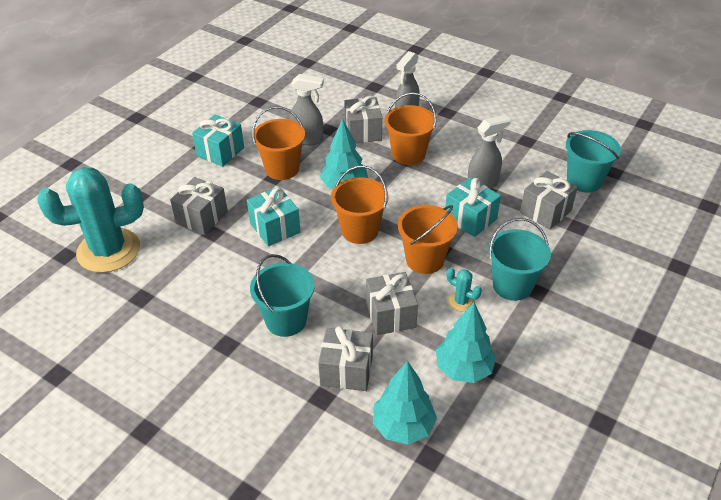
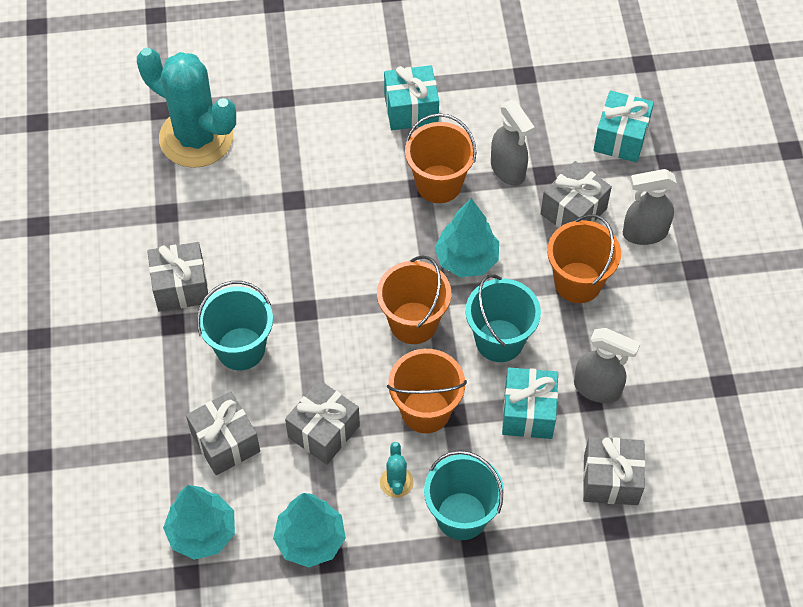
camera: 50 degrees right, 15 degrees up
grey gift [170,177,228,235] -> grey gift moved to [147,242,208,312]
turquoise gift [247,187,300,246] -> turquoise gift moved to [593,90,654,163]
turquoise bucket [566,130,621,193] -> turquoise bucket moved to [466,274,541,362]

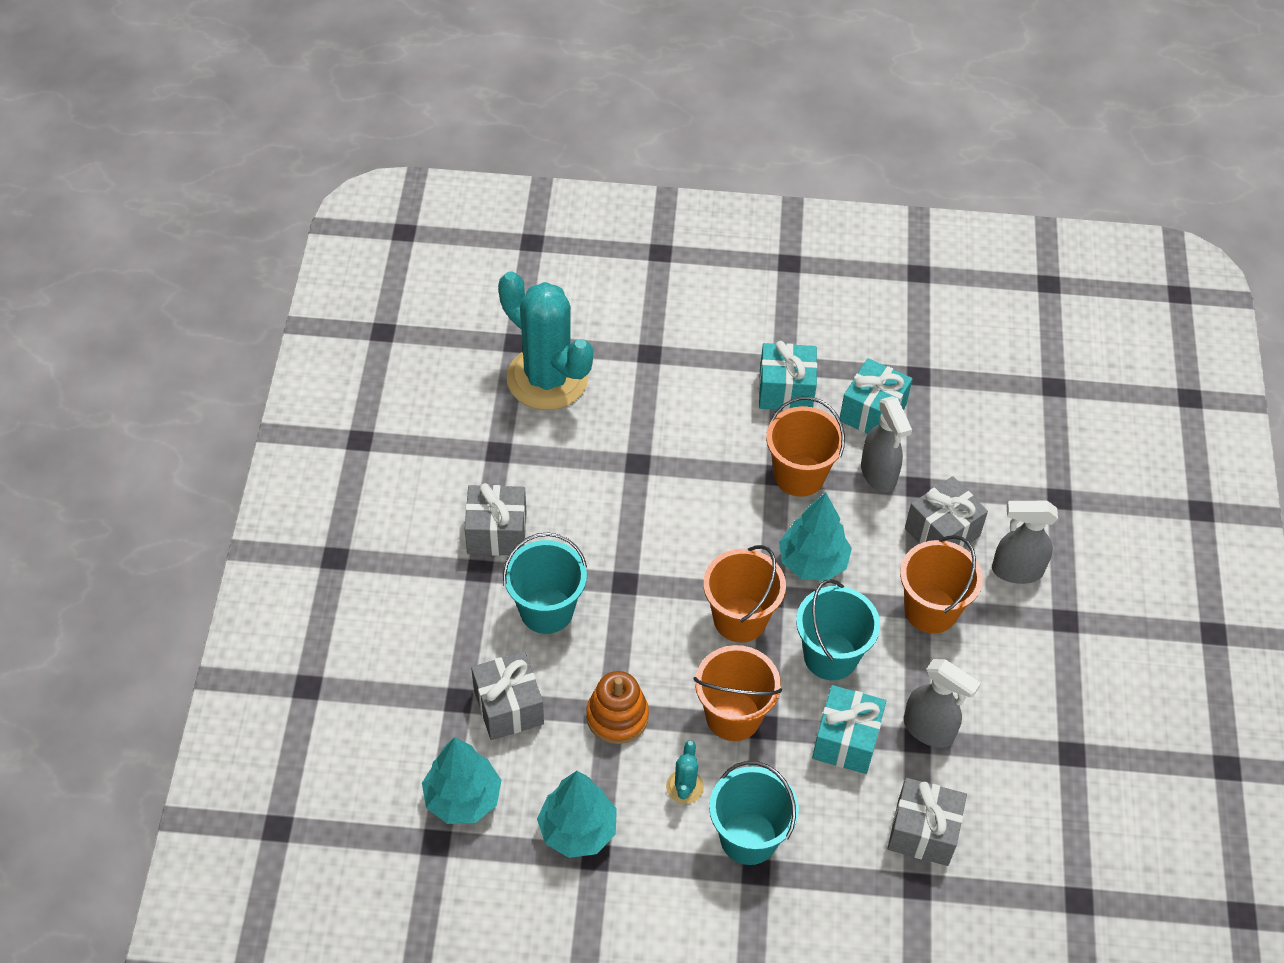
camera: 10 degrees right, 5 degrees down
grey gift [285,380,360,465] -> orange stacking toy [586,671,649,744]
turquoise gift [593,90,654,163] -> turquoise gift moved to [840,358,913,434]

